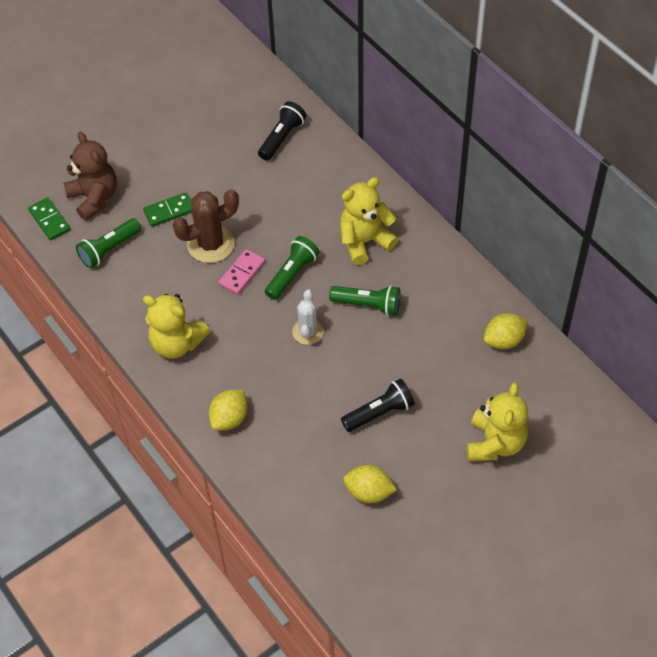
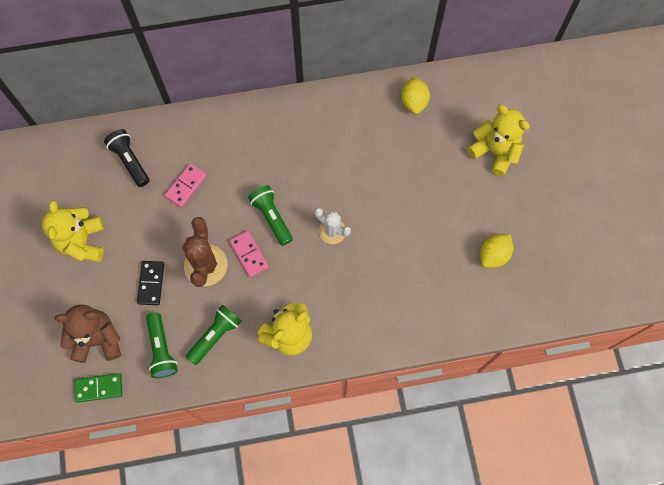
camera: 65 degrees left, 15 degrees up
green domino [143,192,192,227] -> black domino [137,261,164,305]
yellow lemon [209,390,248,431] -> none
green flashlight [329,285,401,316] -> green flashlight moved to [186,304,242,365]
yellow teddy bear [340,177,398,265] -> yellow teddy bear moved to [42,200,104,262]
black flashlight [341,379,415,432] -> none
none -> pink domino [165,163,207,207]

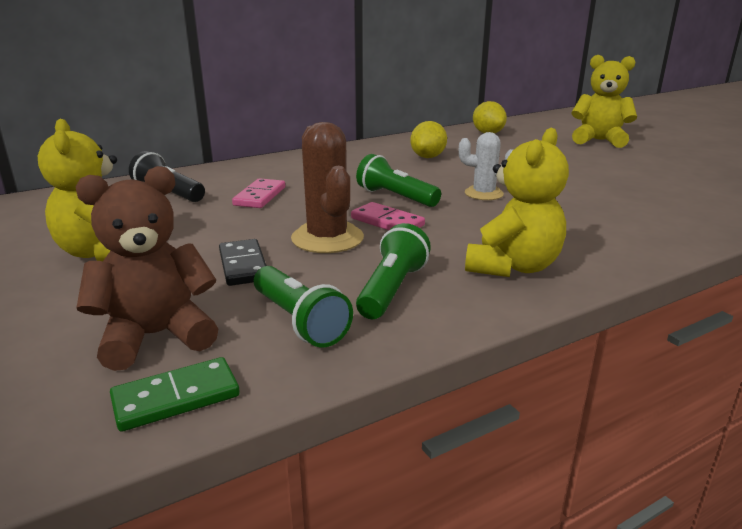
camera: 20 degrees left, 45 degrees down
yellow lemon [480,234,513,268] -> yellow lemon moved to [410,121,447,158]

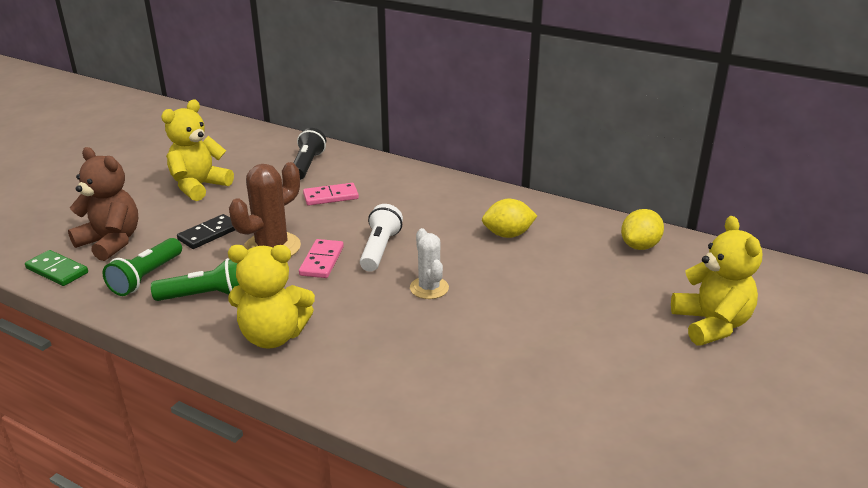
camera: 60 degrees right, 5 degrees up
green flashlight [356,154,441,207] -> white flashlight [360,204,403,272]

